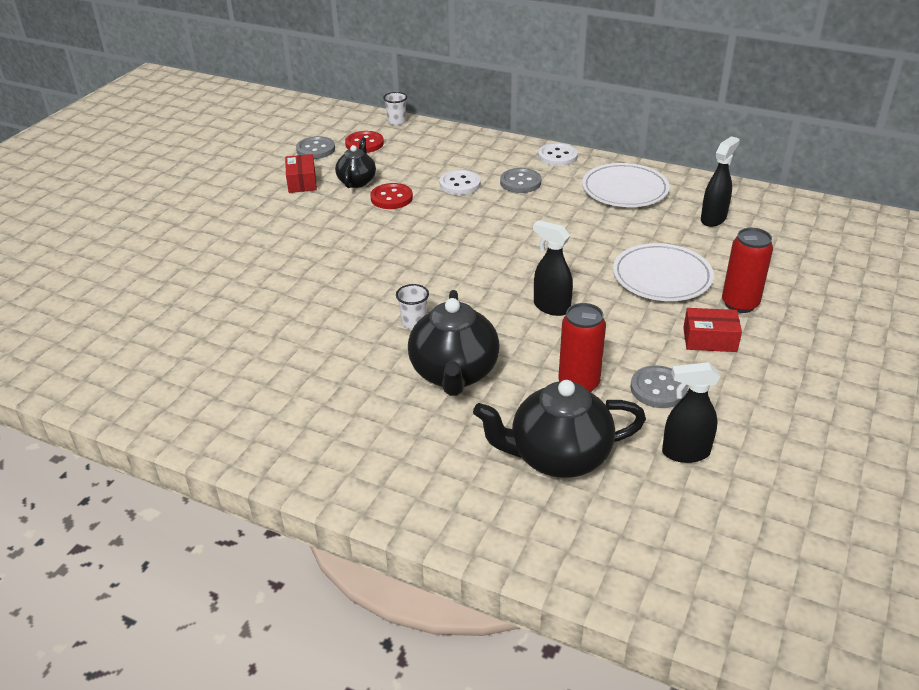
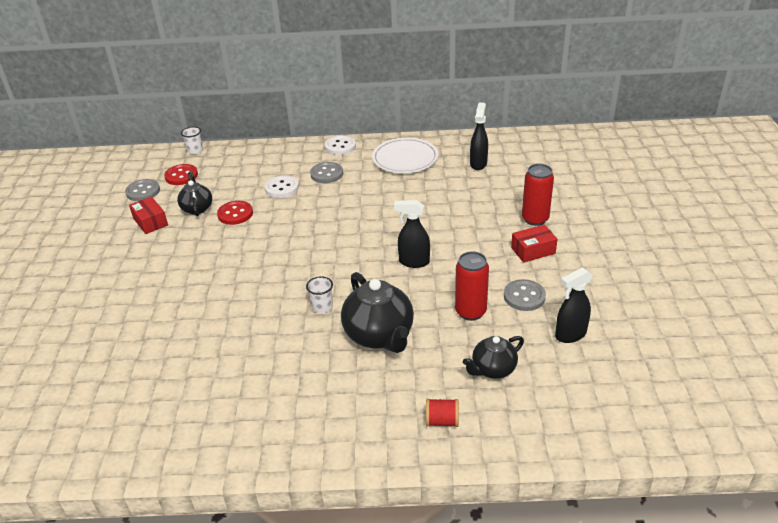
camera: 25 degrees left, 0 degrees up
black teapot [473,380,646,478] -> black teapot [463,336,524,379], size x0.59
white plate [613,243,714,301] -> none
none -> red spool [426,398,459,427]

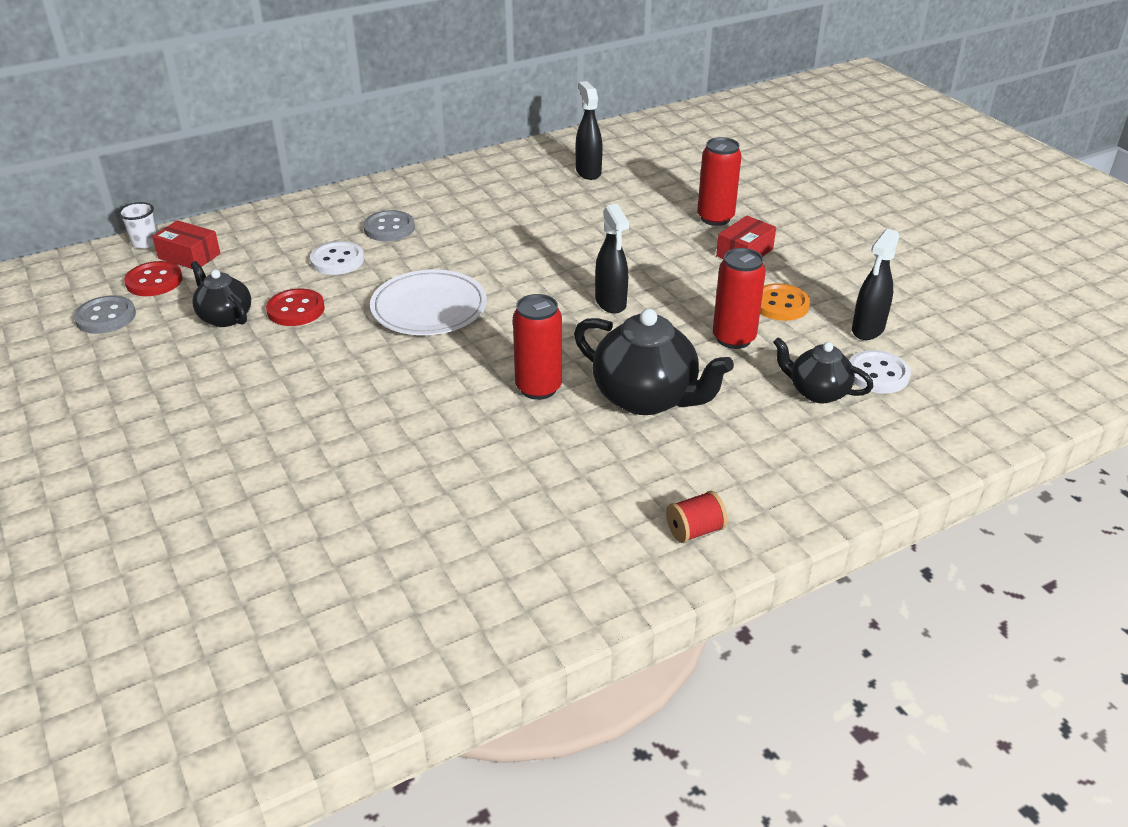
camera: 30 degrees left, 0 degrees up
red box [129,197,168,234] -> red box moved to [152,220,221,269]
white cup [306,276,333,313] -> red can [513,294,562,400]
white button [325,135,356,155] -> white button moved to [849,350,911,393]
white plate [372,138,438,173] -> white plate moved to [370,269,487,335]
black spray bottle [394,200,430,268] -> black spray bottle turned 90 degrees counterclockwise [595,204,629,314]
red spool [426,398,459,427] -> red spool moved to [666,491,727,543]
black teapot [463,336,524,379] -> black teapot turned 90 degrees clockwise [773,337,874,403]
grey button [504,279,546,311] -> orange button [760,283,810,321]

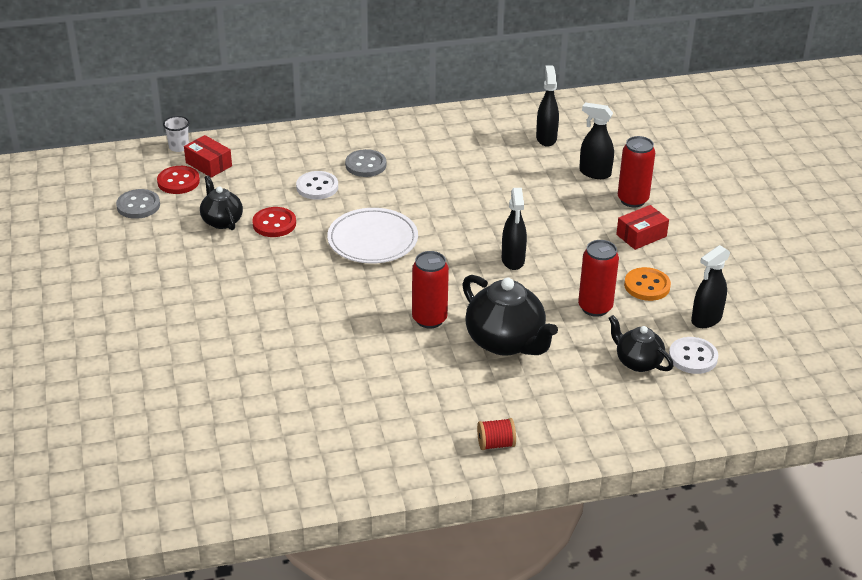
camera: 15 degrees right, 0 degrees up
none -> black spray bottle [579,102,614,179]

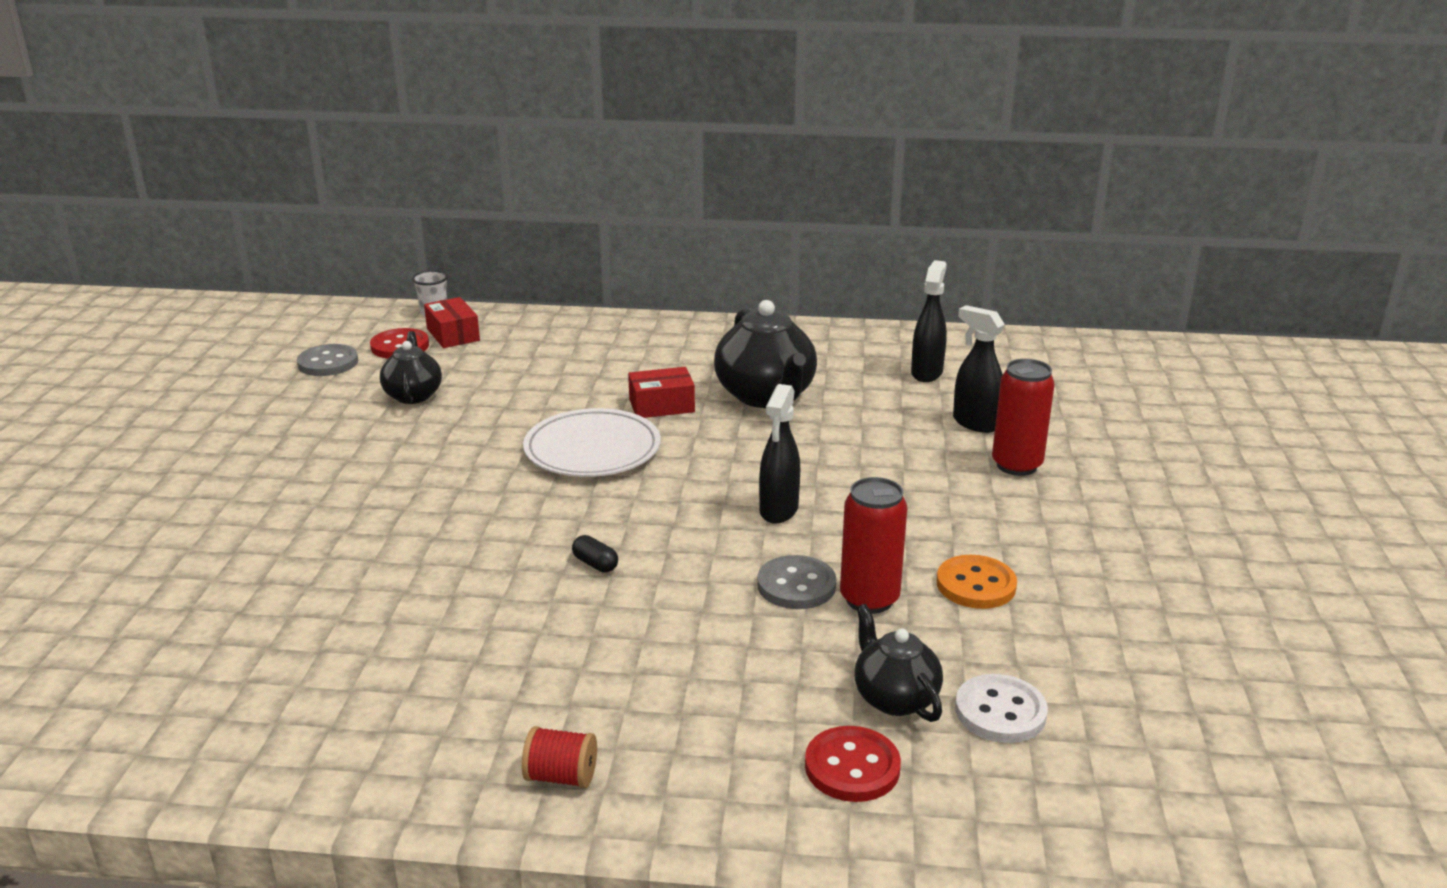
camera: 20 degrees right, 10 degrees down
red button [252,207,296,237] -> red button moved to [805,726,901,802]
white button [296,171,338,200] -> none
grey button [345,149,386,177] -> grey button moved to [757,555,836,609]
red can [412,251,449,329] -> black capsule [572,535,618,572]
black teapot [462,275,558,356] -> black teapot moved to [714,300,817,408]
red box [616,205,669,250] -> red box moved to [628,367,695,418]
black spray bottle [691,245,731,328] -> none

